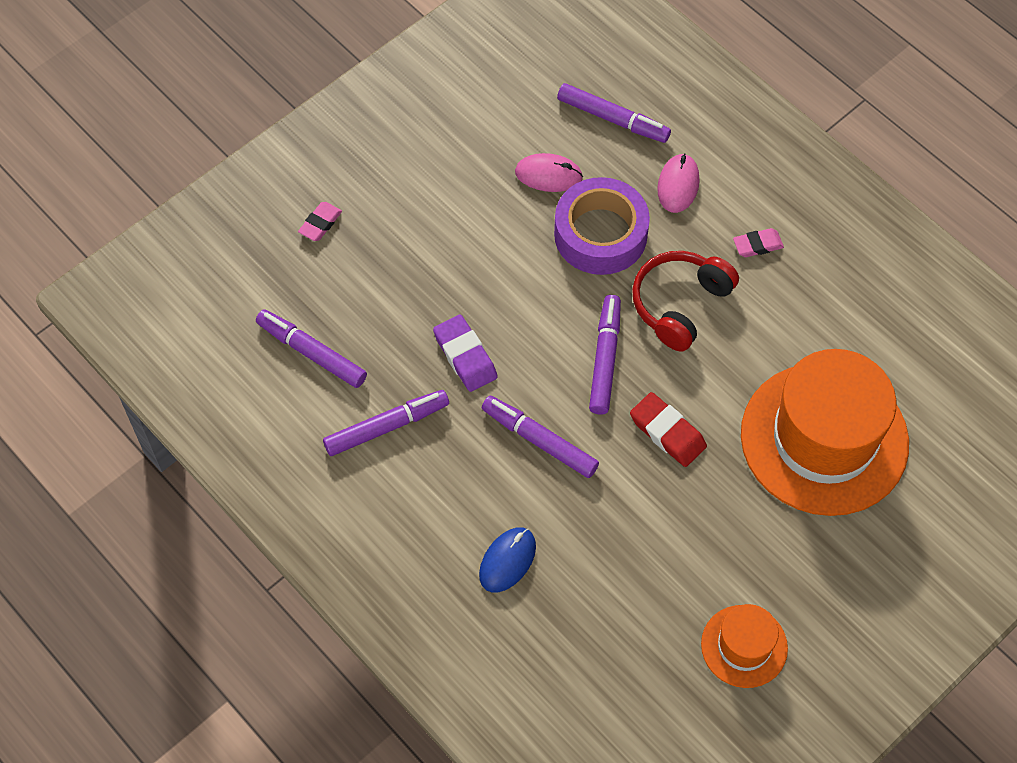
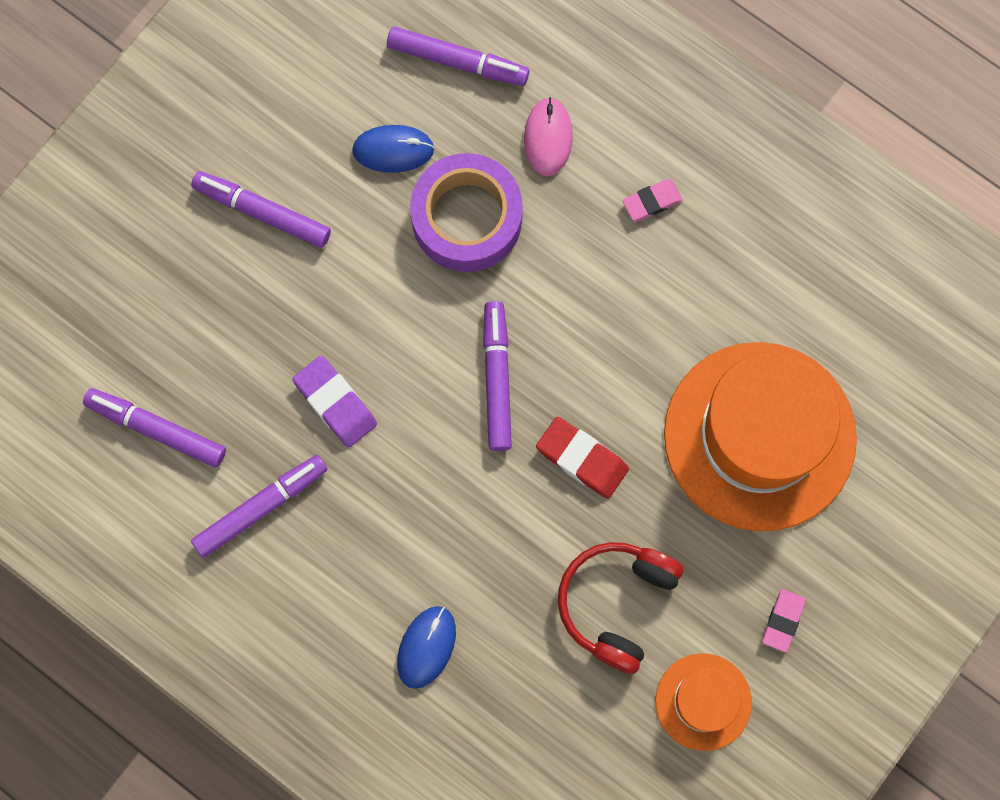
camera: 10 degrees left, 15 degrees up
pink eraser [298,202,342,241] -> pink eraser moved to [762,589,805,652]
purple marker [482,396,599,478] -> purple marker moved to [191,171,331,248]
pink mouse [515,153,583,192] -> blue mouse [352,125,435,173]
red headphones [632,251,739,352] -> red headphones moved to [558,542,684,674]

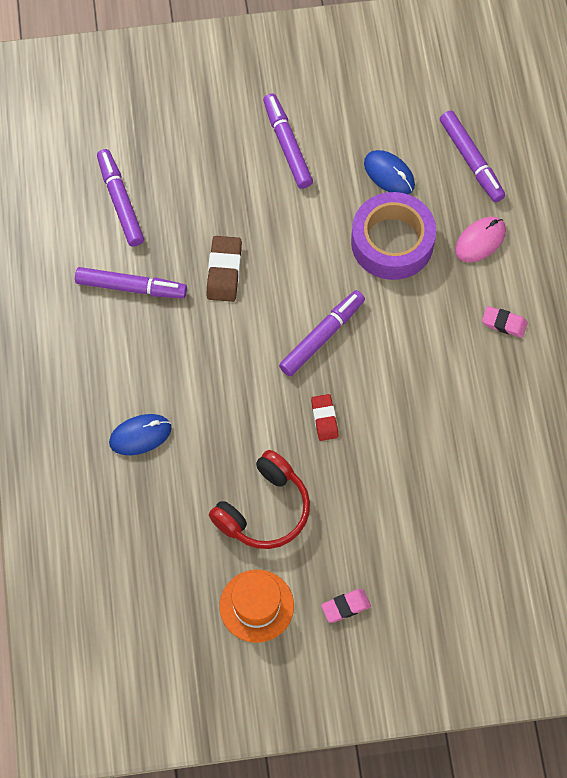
camera: 45 degrees right, 10 degrees down
purple eraser [292,356,377,447] -> brown eraser [207,236,242,302]
red eraser [536,417,629,499] -> red eraser [311,394,338,441], size x0.66
red headphones [558,542,684,674] -> red headphones turned 150 degrees clockwise [209,450,310,549]
orange hat [664,342,857,531] -> none

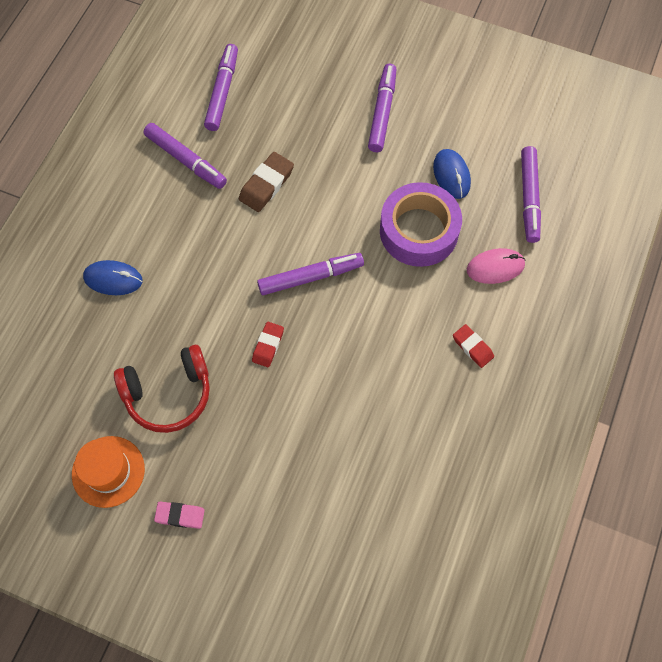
camera: 30 degrees right, 0 degrees up
pink eraser [482,306,528,338] -> red eraser [453,324,494,368]

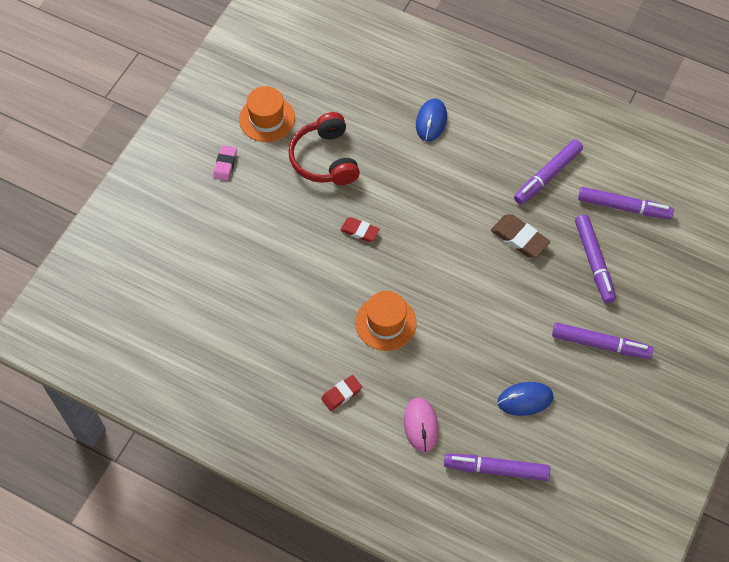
camera: 95 degrees right, 5 degrees down
purple marker [257,253,364,295] -> purple marker moved to [575,215,616,303]
purple tape [380,182,462,267] -> none
none -> orange hat [355,291,417,351]

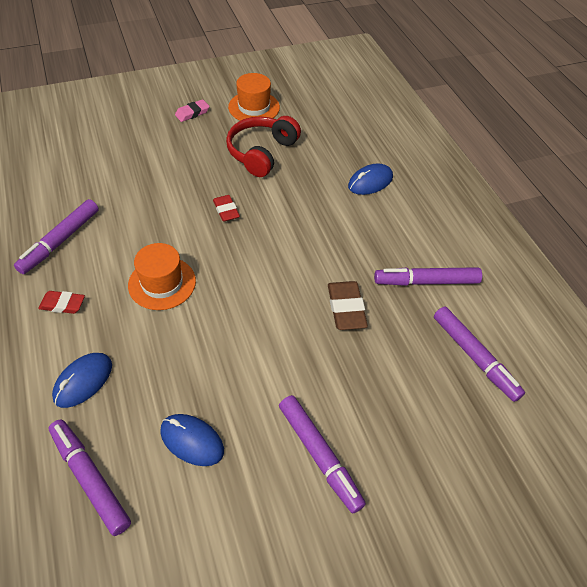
camera: 40 degrees right, 10 degrees down
pink mouse [404,398,439,453] -> blue mouse [52,353,112,408]
purple marker [575,215,616,303] -> purple marker moved to [14,199,99,274]

